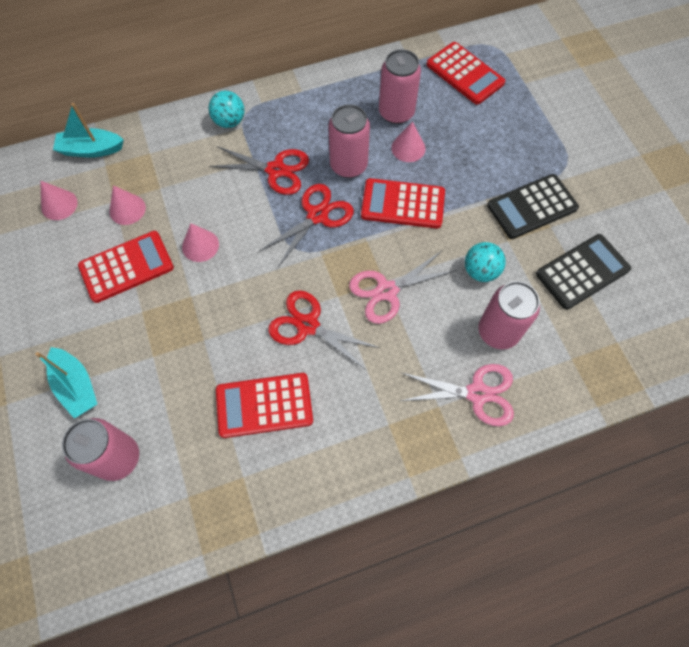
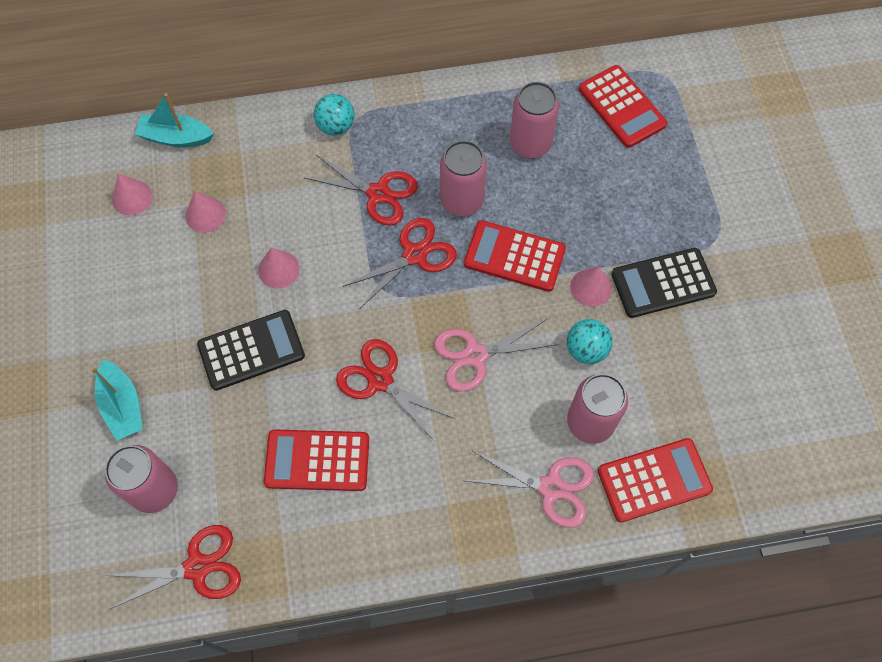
camera: 10 degrees right, 0 degrees up
red calculator [78,231,174,303] -> red calculator moved to [598,438,713,523]
pink cone [391,121,425,162] -> pink cone moved to [570,266,612,307]
black calculator [536,234,631,310] -> black calculator moved to [197,310,305,391]
none -> red scissors [104,525,241,609]

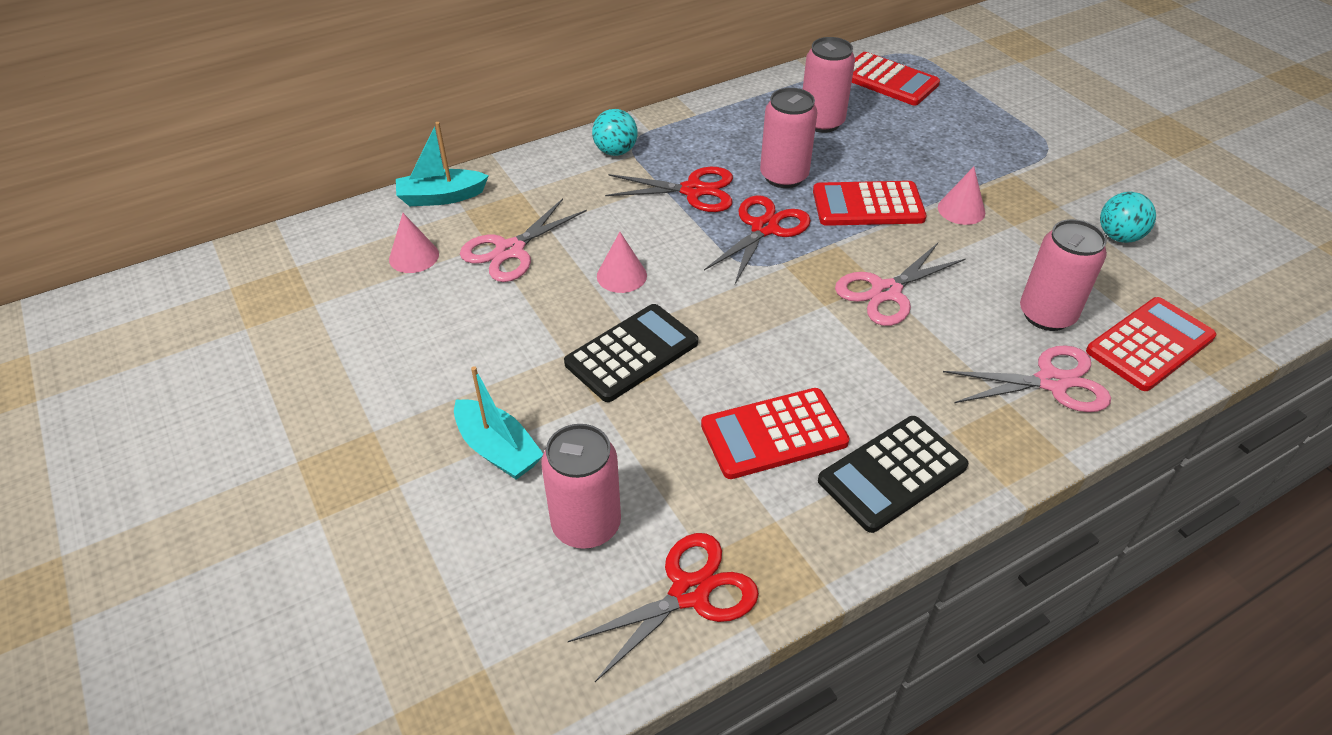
camera: 20 degrees left, 20 degrees down
pink cone [185,191,226,233] -> pink scissors [460,198,587,282]
red scissors [336,339,455,442] -> none
turquoise ball [567,319,612,364] -> turquoise ball moved to [1100,192,1156,243]
black calculator [611,248,717,318] -> black calculator moved to [818,416,968,533]

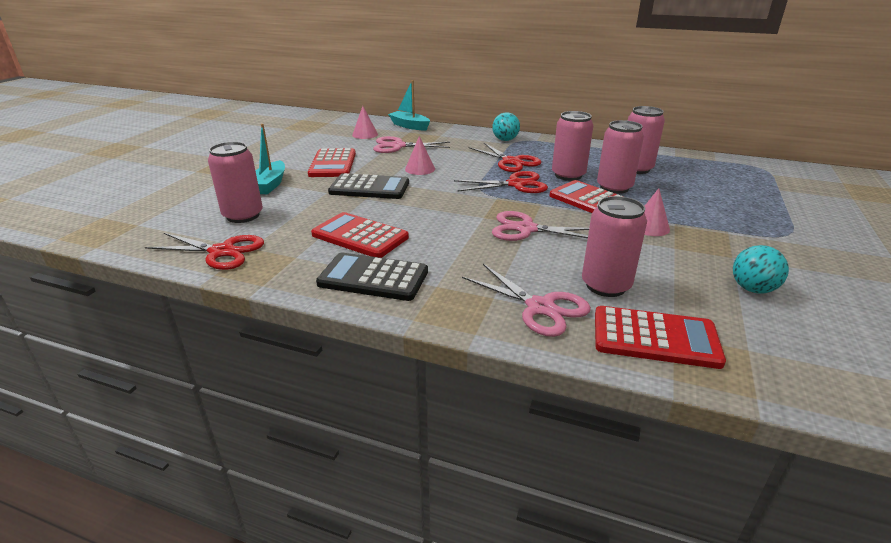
camera: 50 degrees right, 15 degrees down
red calculator [852,52,940,105] -> red calculator moved to [308,148,356,177]
none -> pink can [597,120,644,194]

